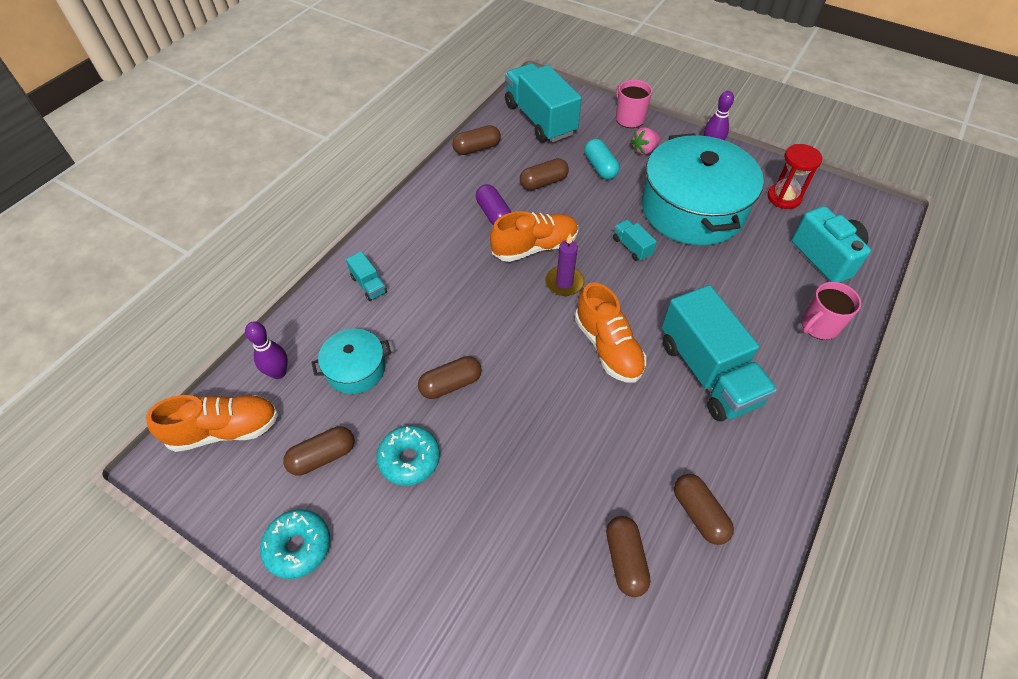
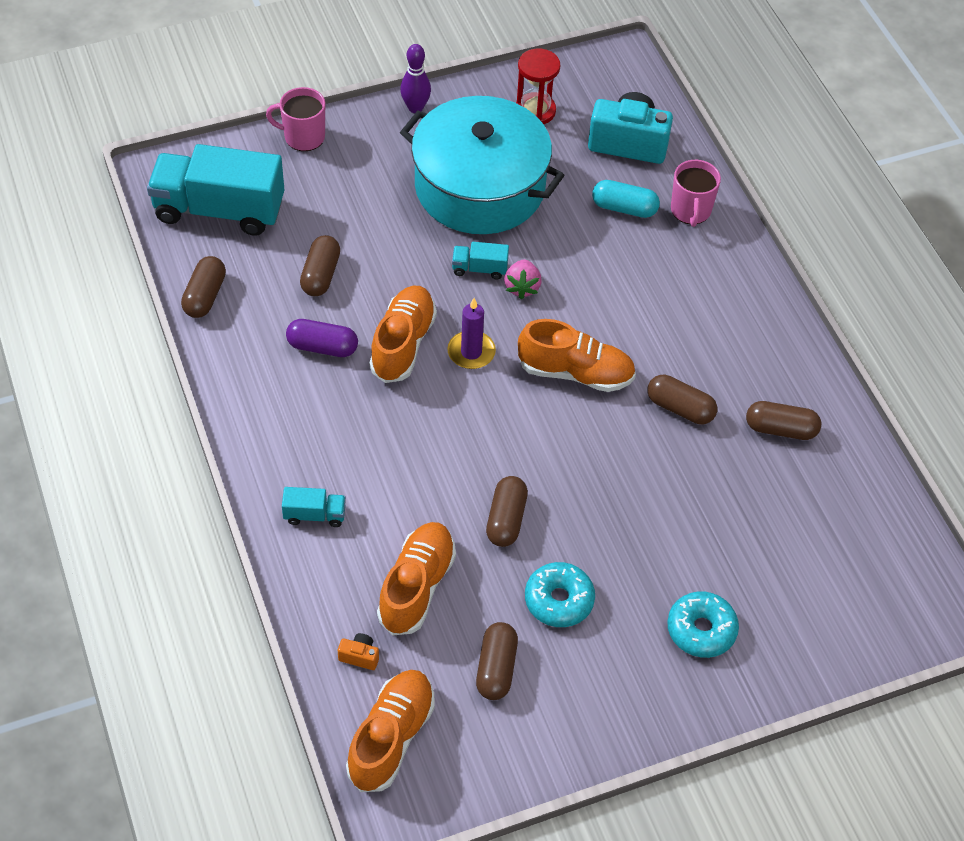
camera: 55 degrees left, 0 degrees up
purple bowling pin [245,322,288,379] -> orange camera [338,633,379,670]
turquoise donut [260,509,330,579] -> turquoise donut moved to [667,591,739,658]
turquoise pot [311,329,391,394] -> orange shoe [377,522,456,635]
turquoise capsule [584,139,620,180] -> turquoise capsule moved to [592,180,660,218]
brown capsule [606,516,650,597] -> brown capsule moved to [647,375,717,424]
pink strawberry [630,127,660,155] -> pink strawberry moved to [504,260,542,299]
turquoise truck [662,285,777,421] -> none

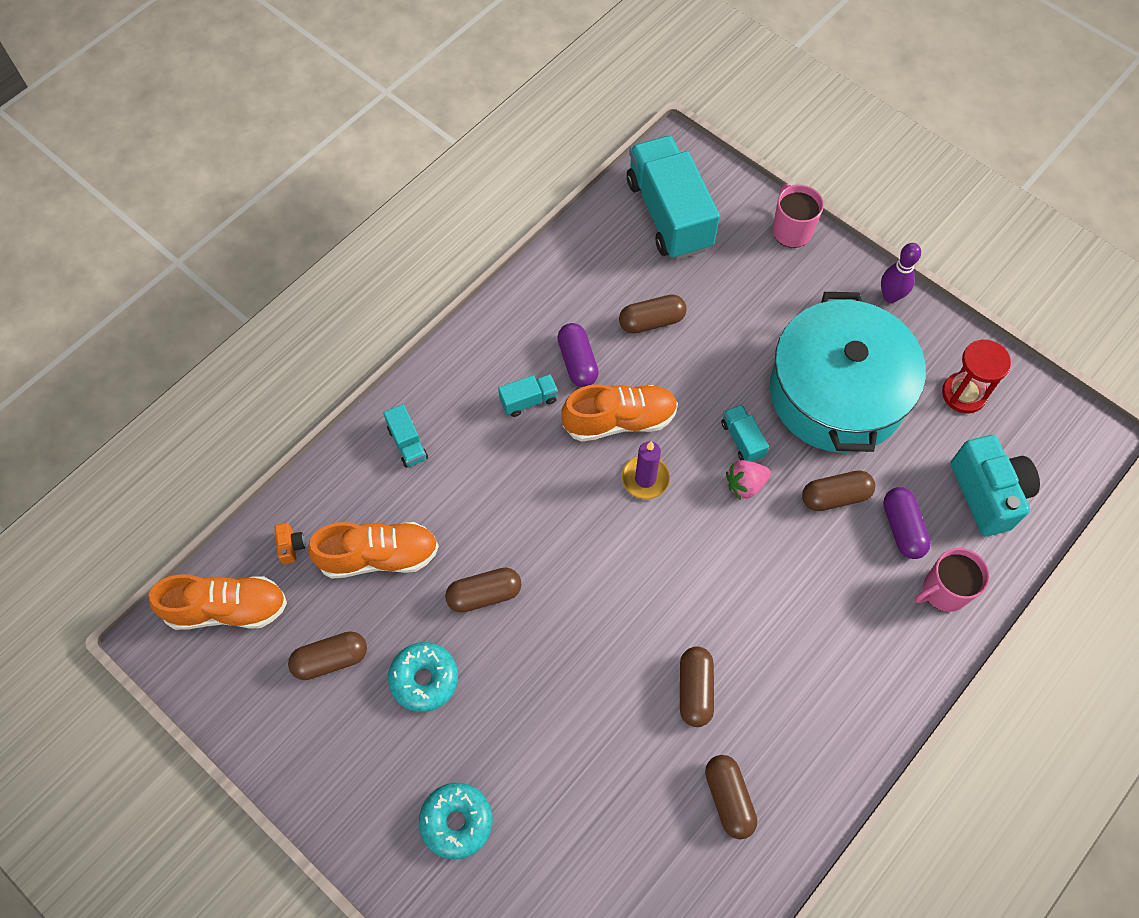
camera: 65 degrees right, 10 degrees up
brown capsule [181,256,226,318] -> brown capsule moved to [802,471,875,511]
orange shoe [518,319,636,392] -> none
turquoise capsule [592,180,660,218] -> purple capsule [883,487,931,559]
none -> turquoise truck [498,374,558,417]

